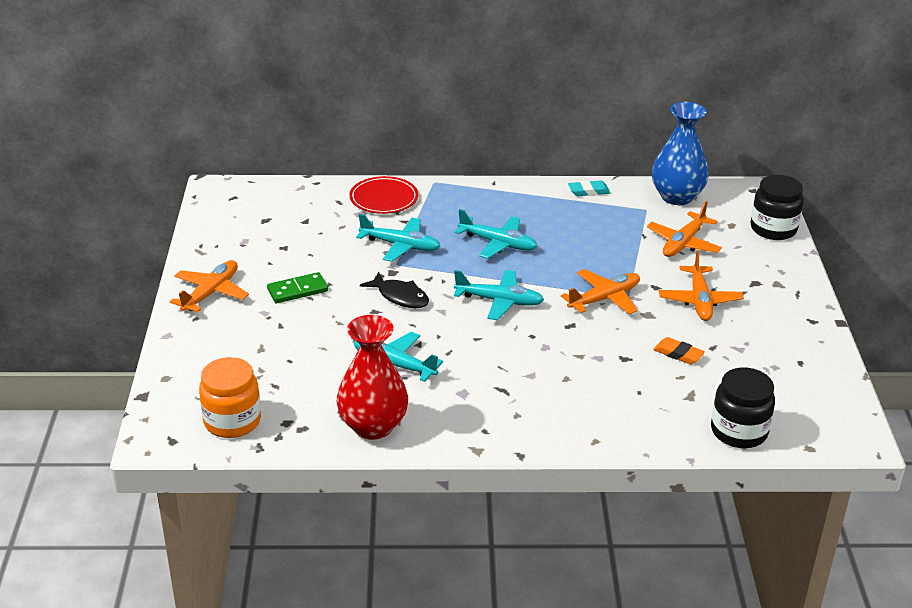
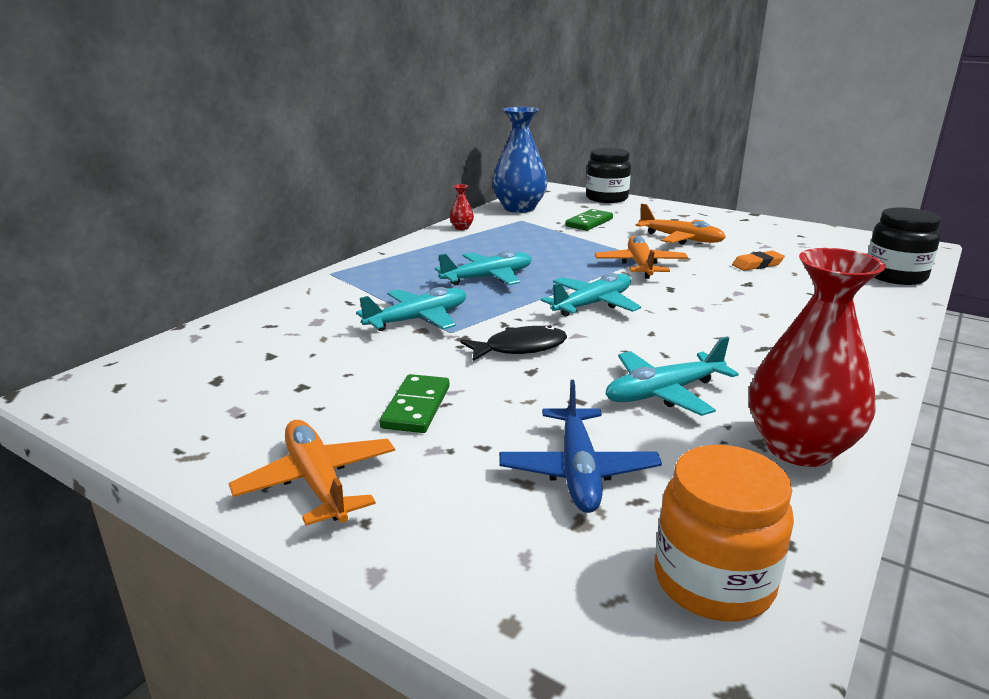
camera: 55 degrees left, 10 degrees down
red plate [349,176,418,214] -> none
turquoise eraser [568,181,610,196] -> red vase [450,184,474,230]
orange plane [647,201,722,257] -> green domino [565,209,613,231]
none -> blue plane [499,380,662,513]

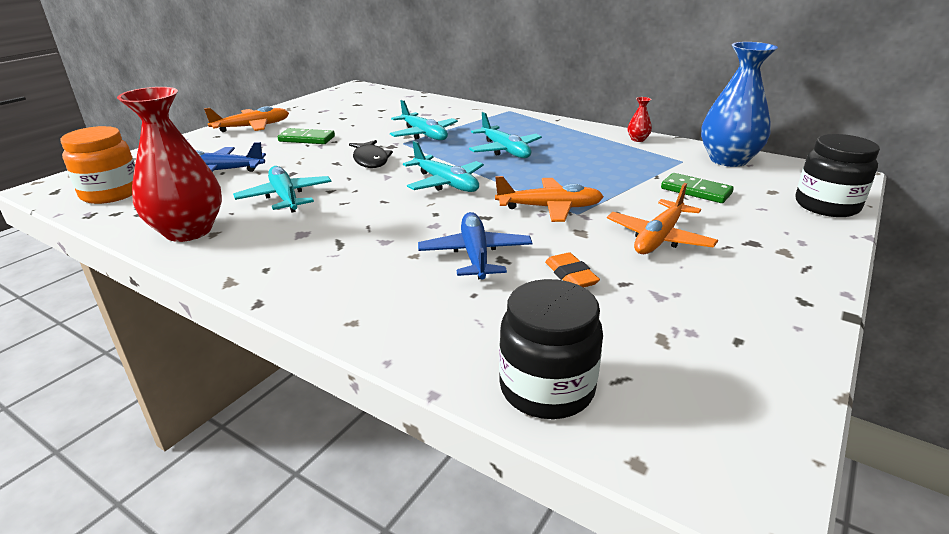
camera: 90 degrees right, 5 degrees up
none -> blue plane [418,212,533,280]

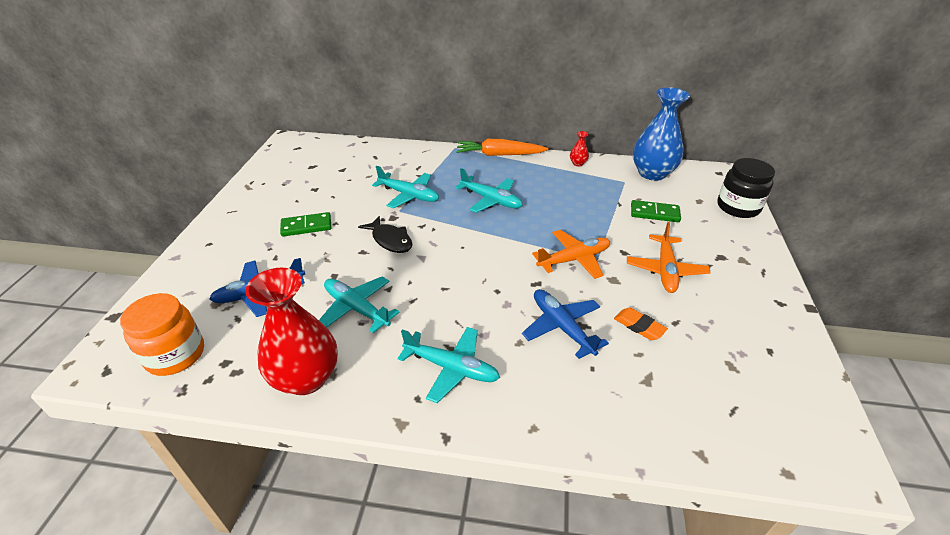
camera: 25 degrees left, 10 degrees up
orange plane [204,106,289,132] -> none
turquoise plane [403,141,484,192] -> turquoise plane moved to [397,327,500,403]
black jar [499,279,603,419] -> none
none -> orange carrot [456,139,549,156]

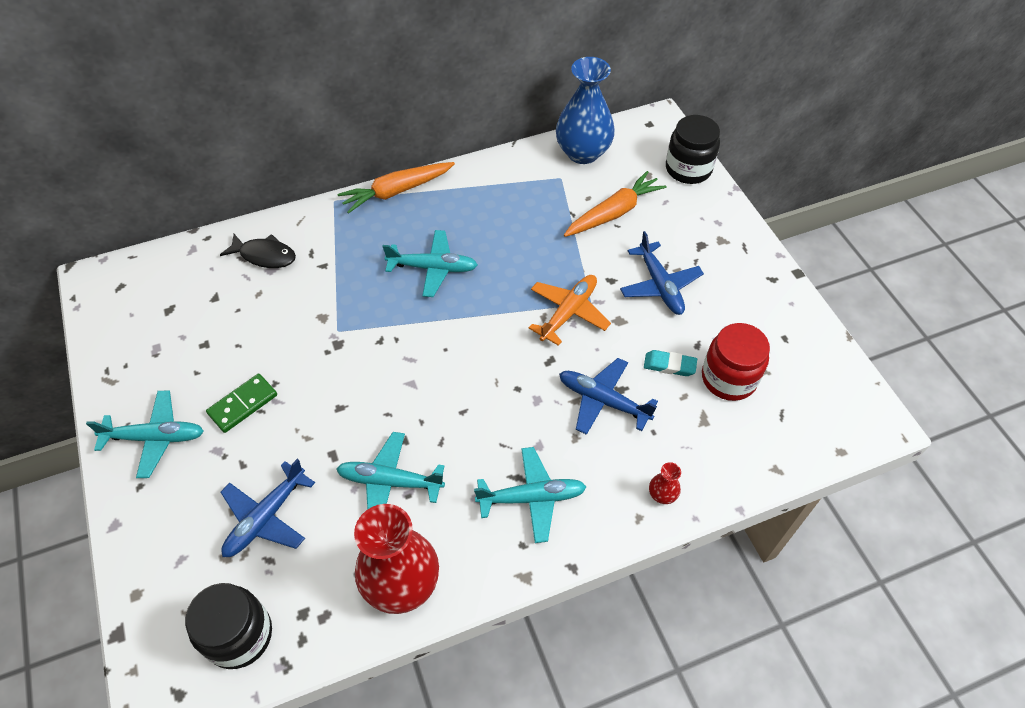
camera: 30 degrees left, 15 degrees up
orange jar [120,293,204,376] -> black jar [185,583,272,669]
black fish [358,216,412,253] -> black fish moved to [220,234,296,268]
turquoise plane [372,166,439,209] -> turquoise plane moved to [86,391,204,478]
red vase [570,131,589,167] -> red vase moved to [649,462,681,504]
orange eraser [614,307,668,340] -> turquoise eraser [644,350,697,376]
orange plane [627,222,711,293] -> blue plane [620,231,704,315]
green domino [631,200,681,222] -> orange carrot [564,171,667,237]
none -> red jar [702,323,770,401]

